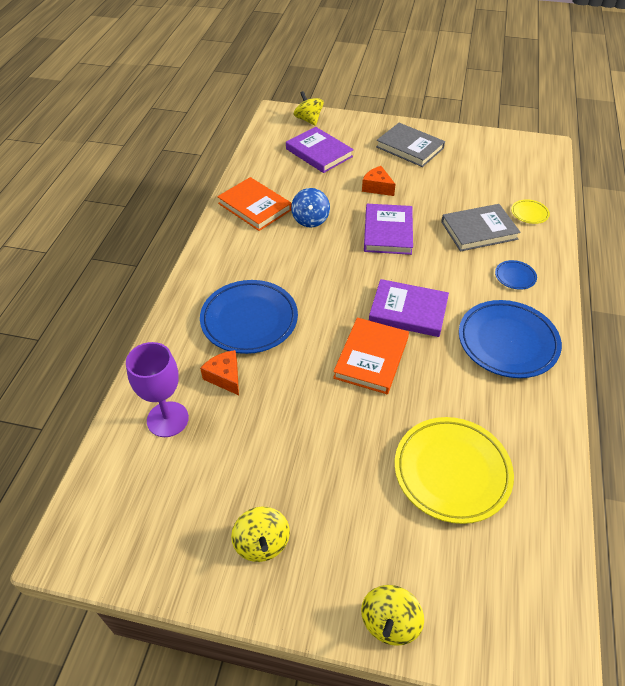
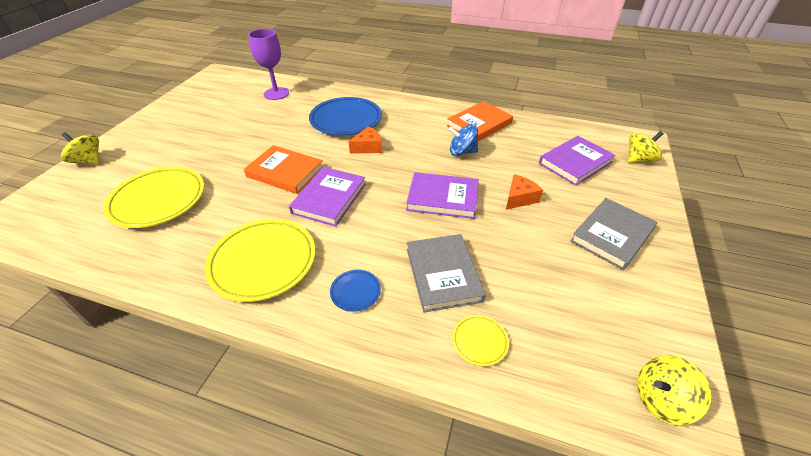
camera: 95 degrees right, 5 degrees down
orange cheese [200,350,239,395] -> orange cheese moved to [349,127,382,154]
yellow spinning top [231,506,290,562] -> yellow spinning top moved to [637,355,711,425]
blue plate [459,300,562,378] -> yellow plate [205,219,315,302]

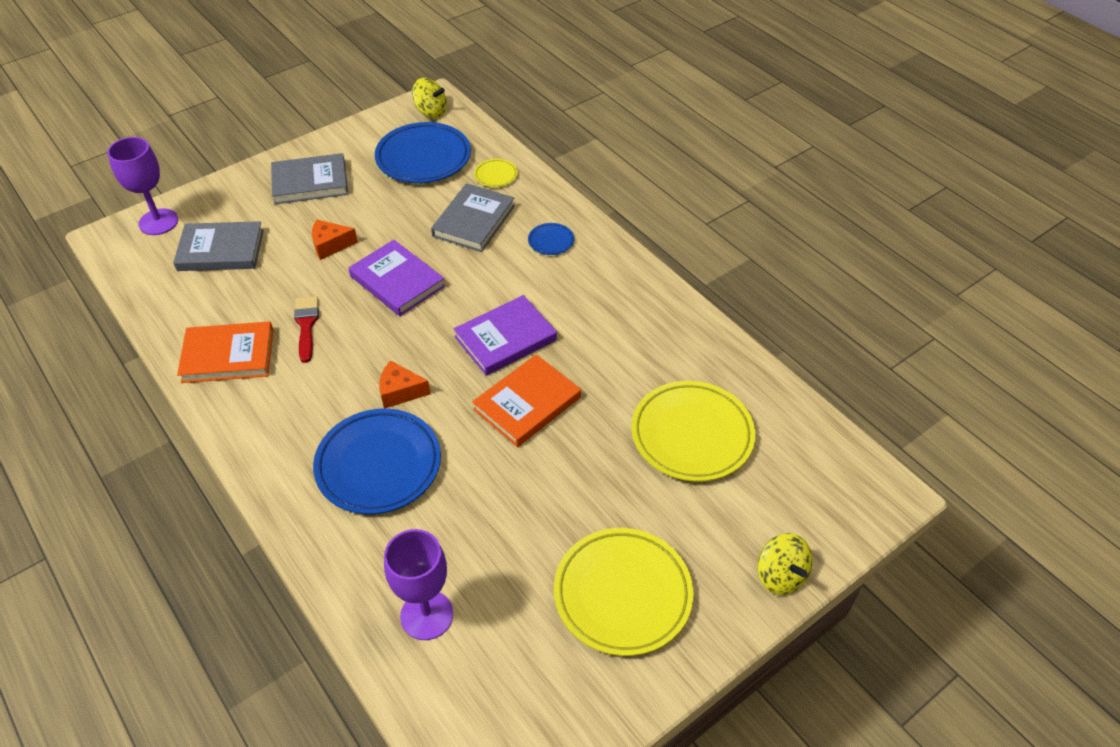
camera: 145 degrees left, 5 degrees up
yellow plate [205,219,315,302] -> yellow plate moved to [554,528,694,656]
orange book [244,145,323,194] -> orange book turned 75 degrees clockwise [472,354,581,447]
blue spinning top [448,124,478,156] -> red brush [294,296,319,363]
purple book [539,136,616,186] -> grey book [173,221,264,271]
yellow spinning top [628,131,664,163] -> purple goblet [107,137,178,235]
none -> blue plate [375,122,471,183]

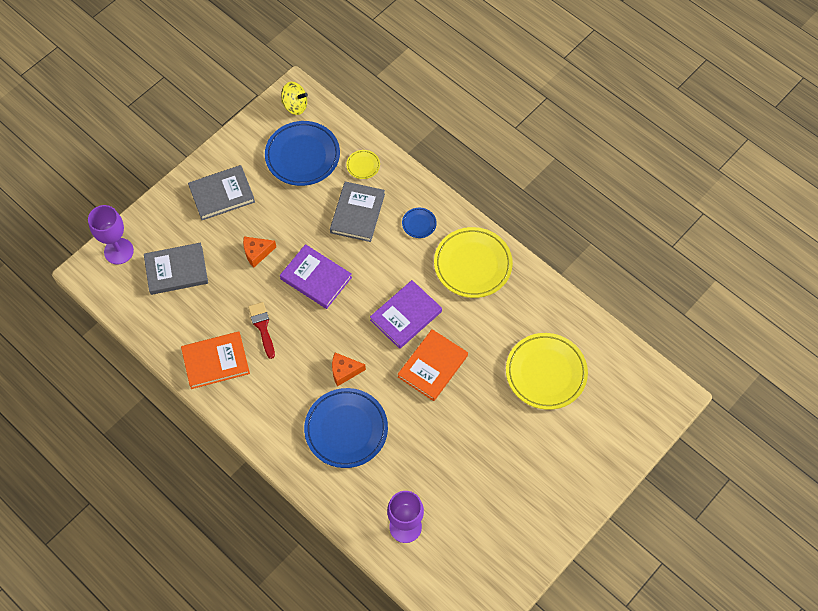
camera: 10 degrees left, 15 degrees up
yellow plate [554,528,694,656] -> yellow plate moved to [434,227,513,298]
yellow spinning top [757,533,813,595] -> none

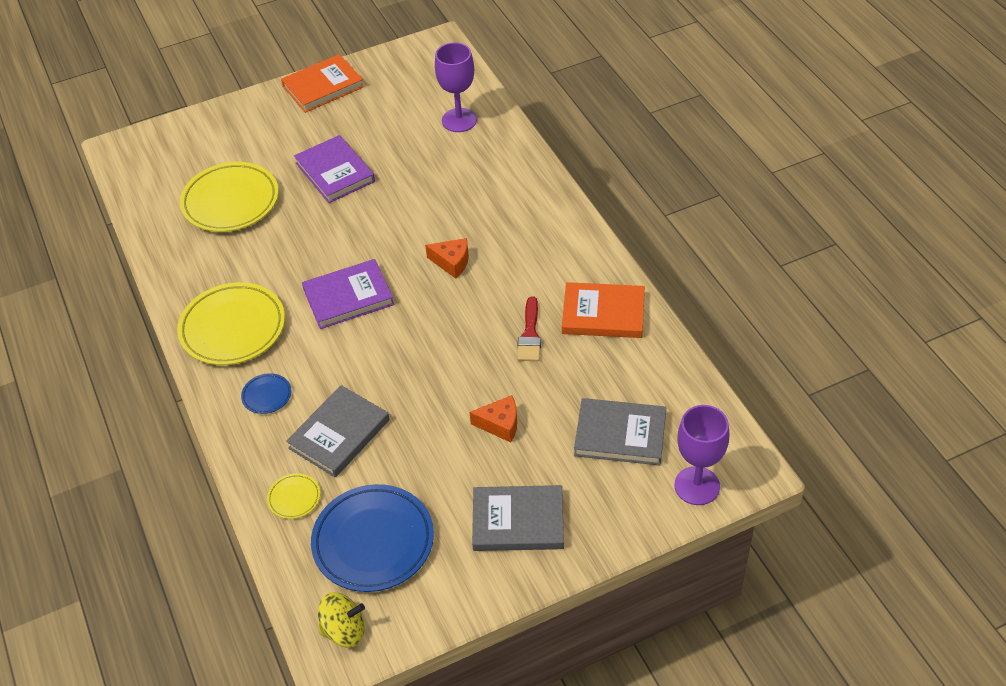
camera: 155 degrees left, 15 degrees down
purple book [280,244,352,309] -> purple book moved to [294,135,375,203]
yellow spinning top [281,82,308,115] -> yellow spinning top turned 135 degrees clockwise [318,592,365,647]
blue plate [304,388,388,468] -> none
orange book [398,329,468,401] -> orange book moved to [281,54,364,113]

